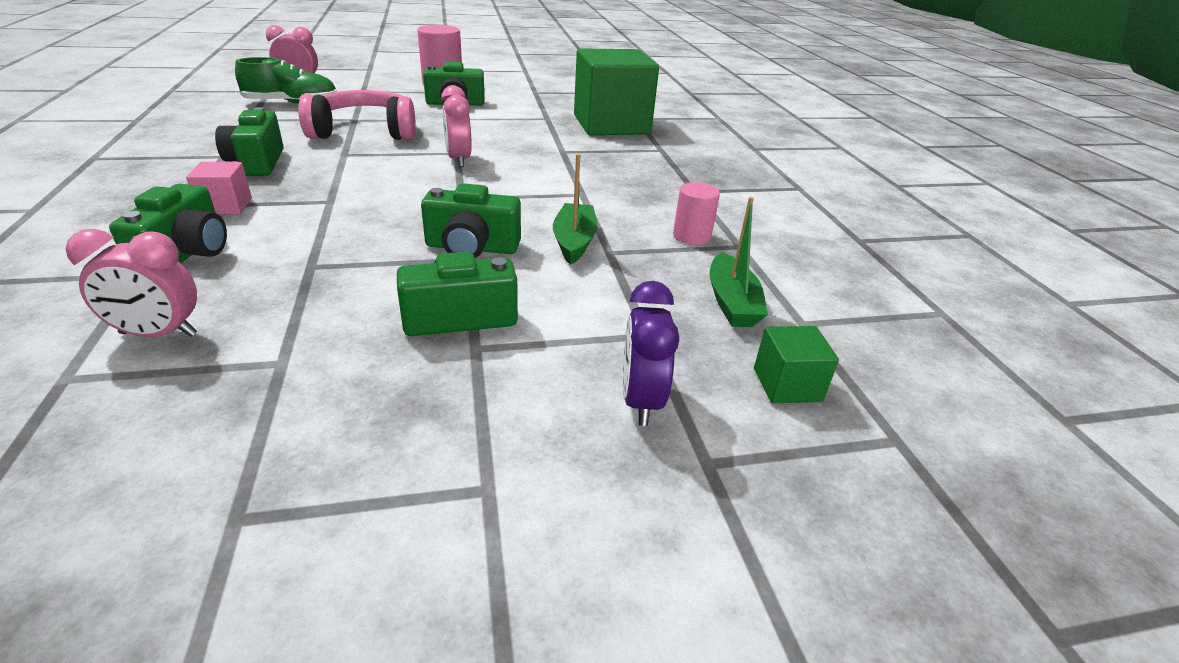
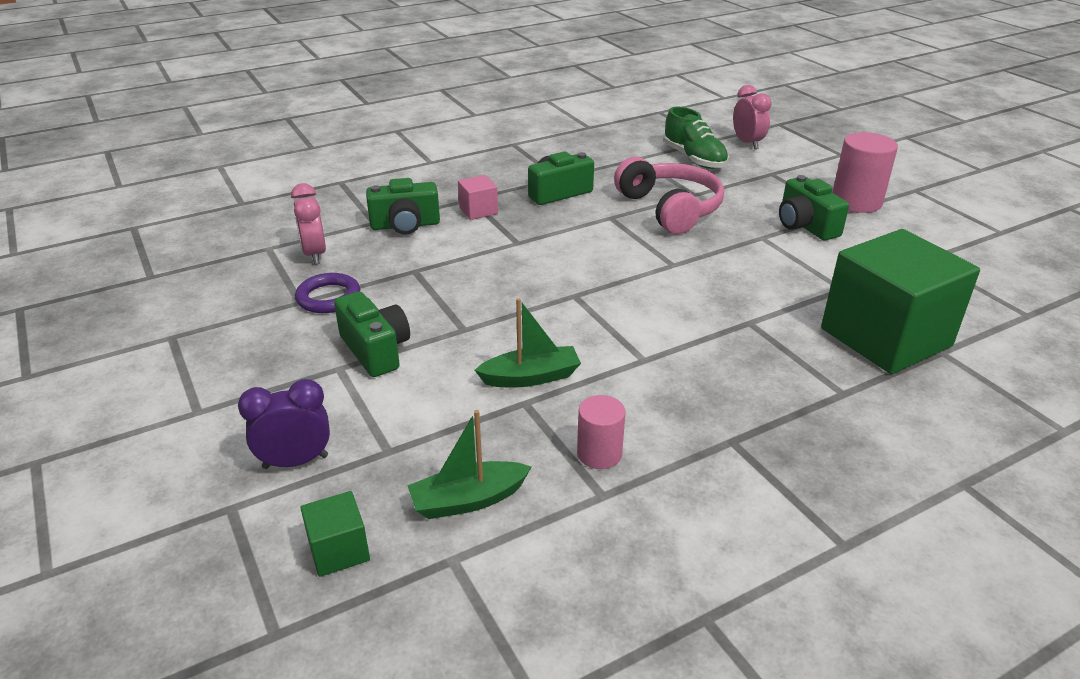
camera: 75 degrees right, 0 degrees up
green camera [421,183,521,258] -> none
pink clock [441,85,472,167] -> none
none -> purple ring [295,273,360,313]

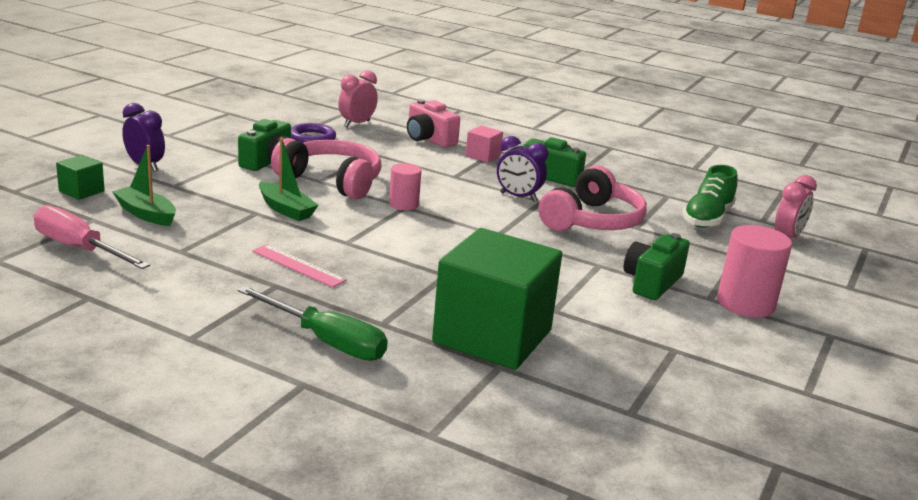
camera: 55 degrees right, 10 degrees down
green camera [366,178,440,234] -> pink camera [407,99,460,147]
pink cylinder [577,395,625,469] -> pink cylinder moved to [389,163,421,210]
none -> pink screwdriver [34,205,150,269]
none -> green screwdriver [237,286,387,361]
none -> pink ruler [252,244,347,288]
none -> pink headphones [271,138,382,199]
none -> purple clock [497,136,548,202]

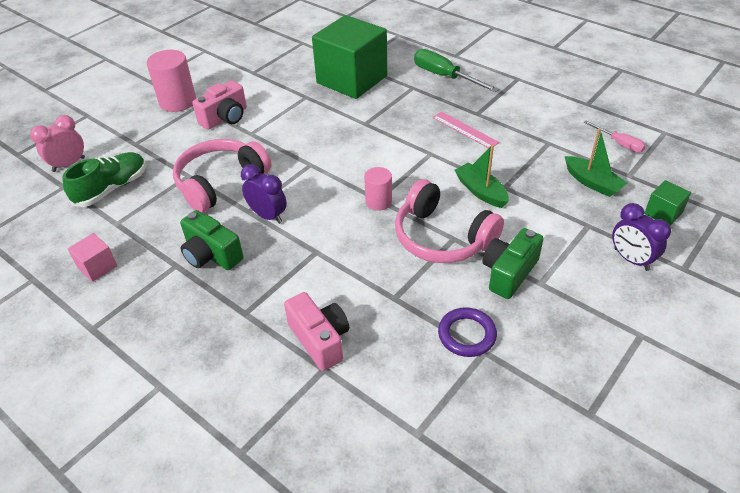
camera: 165 degrees left, 20 degrees up
pink screwdriver [34,205,150,269] -> pink screwdriver [584,121,646,153], size x0.58
pink clock [338,70,378,127] -> none
pink cube [466,125,503,163] -> pink cube moved to [68,233,117,282]
green camera [624,233,690,300] -> pink camera [192,80,247,130]

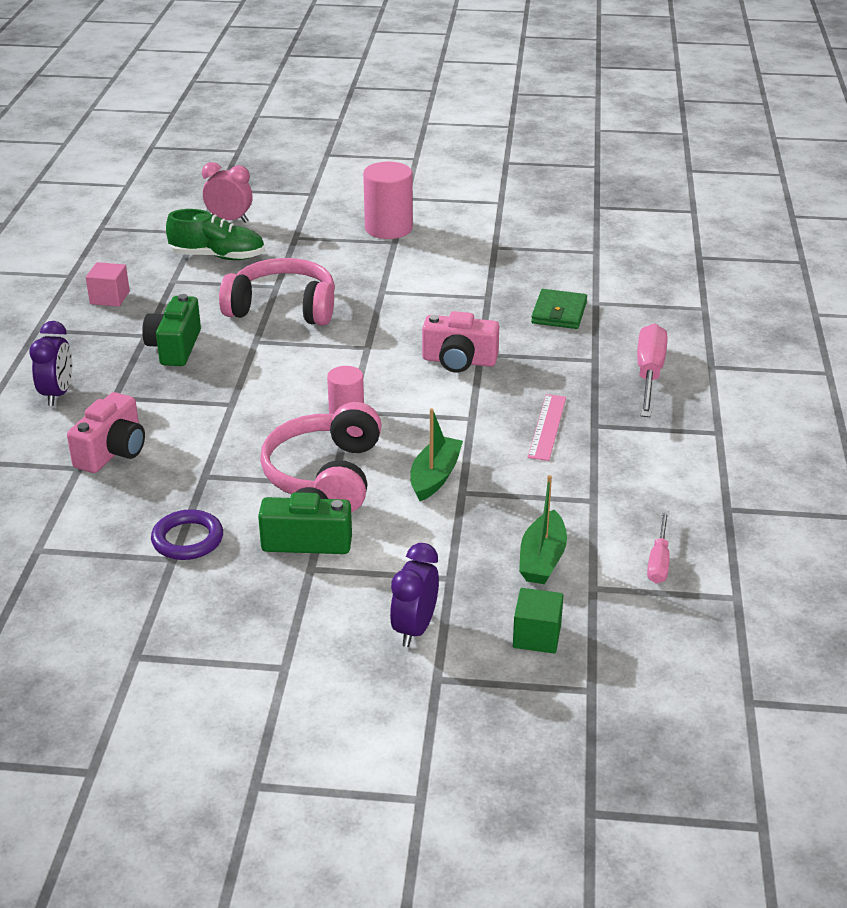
camera: 55 degrees right, 10 degrees down
pink camera [192,80,247,130] -> pink camera moved to [422,311,499,373]
purple clock [241,164,287,224] -> purple clock moved to [29,321,72,406]
green cube [312,15,387,99] -> green wallet [531,289,587,329]
green screwdriver [414,49,499,92] -> pink screwdriver [637,323,667,417]

